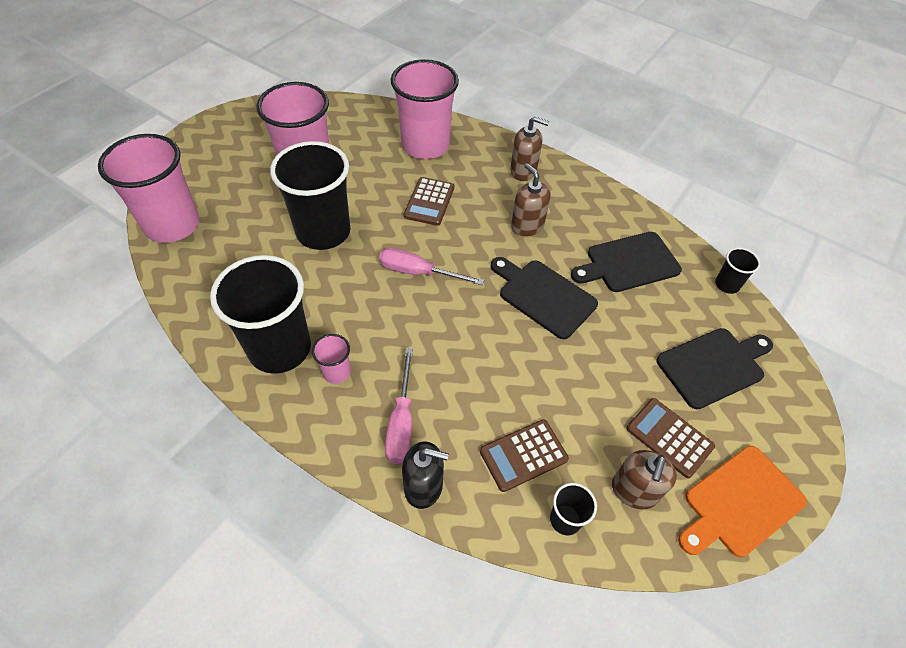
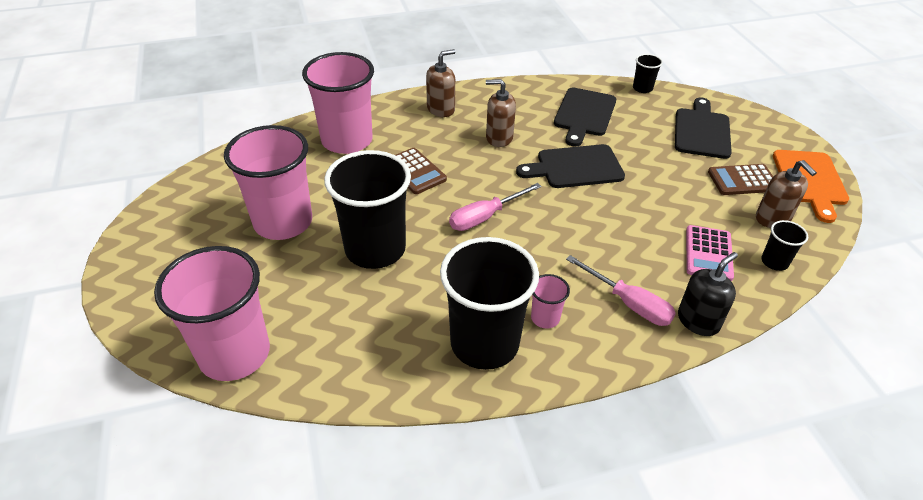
camera: 50 degrees left, 10 degrees down
brown calculator [480,420,569,492] -> pink calculator [686,225,734,281]

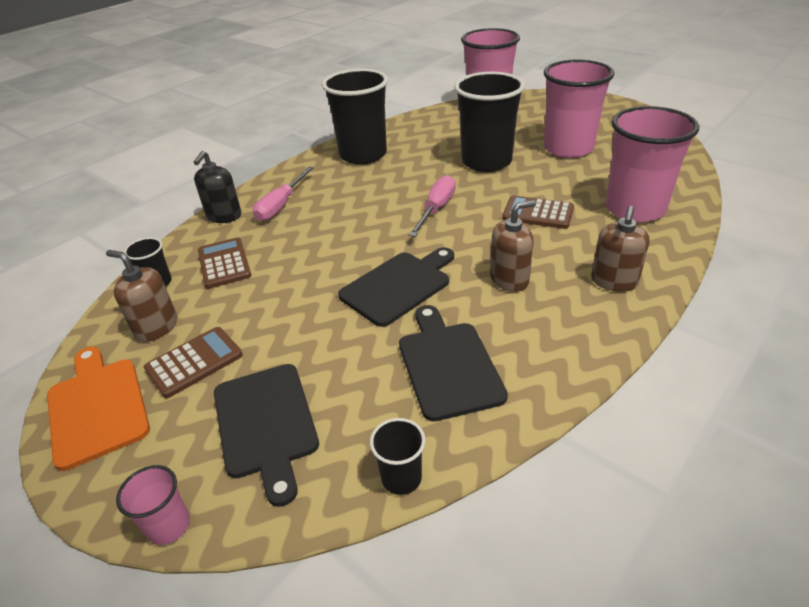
camera: 150 degrees right, 5 degrees down
pink cup [531,274,570,329] -> pink cup moved to [116,465,190,545]
pink screwdriver [566,255,676,326] -> pink screwdriver turned 75 degrees counterclockwise [253,167,314,222]
pink calculator [686,225,734,281] -> brown calculator [198,238,251,289]

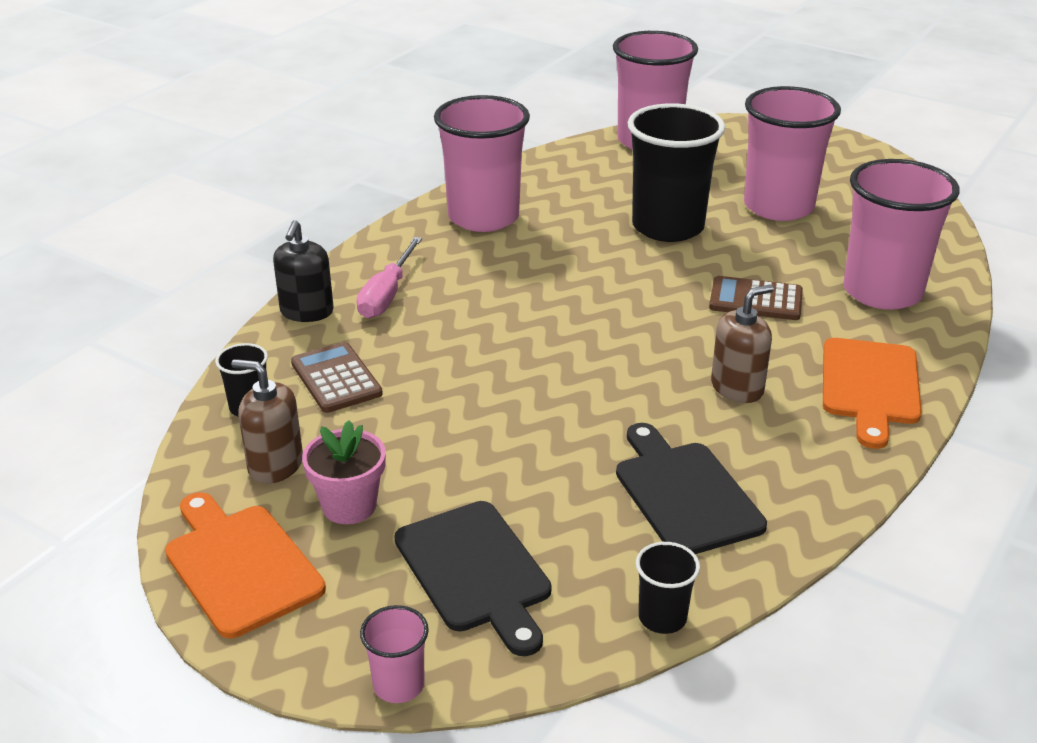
camera: 10 degrees left, 5 degrees down
brown calculator [144,327,243,398] -> pink flower pot [302,420,386,524]
black cup [322,69,388,164] -> pink cup [434,95,530,232]
black cutting board [338,247,454,327] -> none
pink screwdriver [409,175,456,237] -> none
brown soap dispenser [591,206,650,292] -> orange cutting board [823,338,922,449]

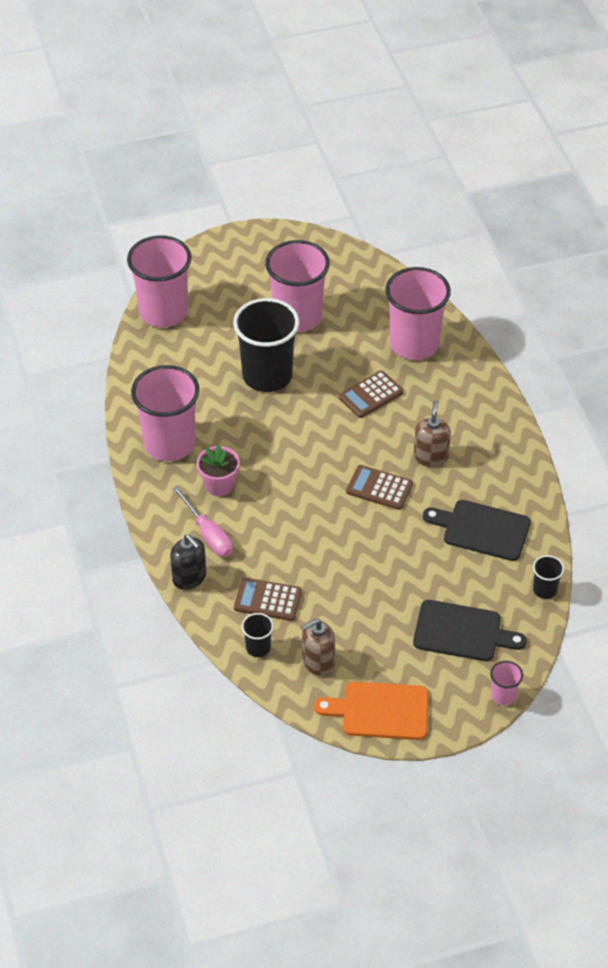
camera: 50 degrees left, 15 degrees up
pink flower pot [302,420,386,524] -> pink flower pot moved to [196,444,240,496]
orange cutting board [823,338,922,449] -> none
none -> brown calculator [346,465,413,510]

